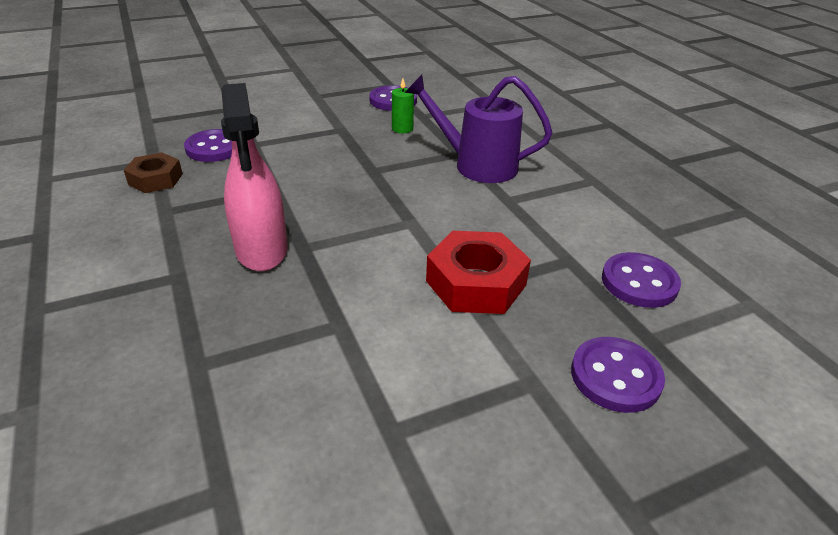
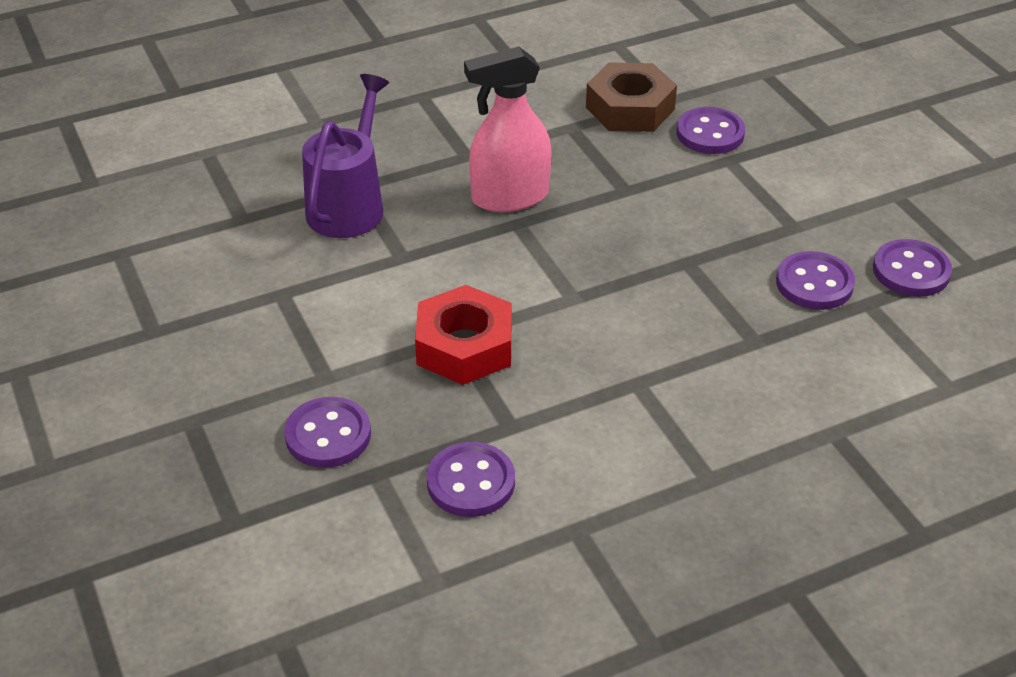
camera: 90 degrees right, 5 degrees up
brown nut [124,152,183,193] -> brown nut [586,63,677,132], size x1.57
green candle [392,79,414,133] -> purple button [776,251,855,310]
purple watering can [405,75,553,183] -> purple watering can moved to [302,74,389,238]

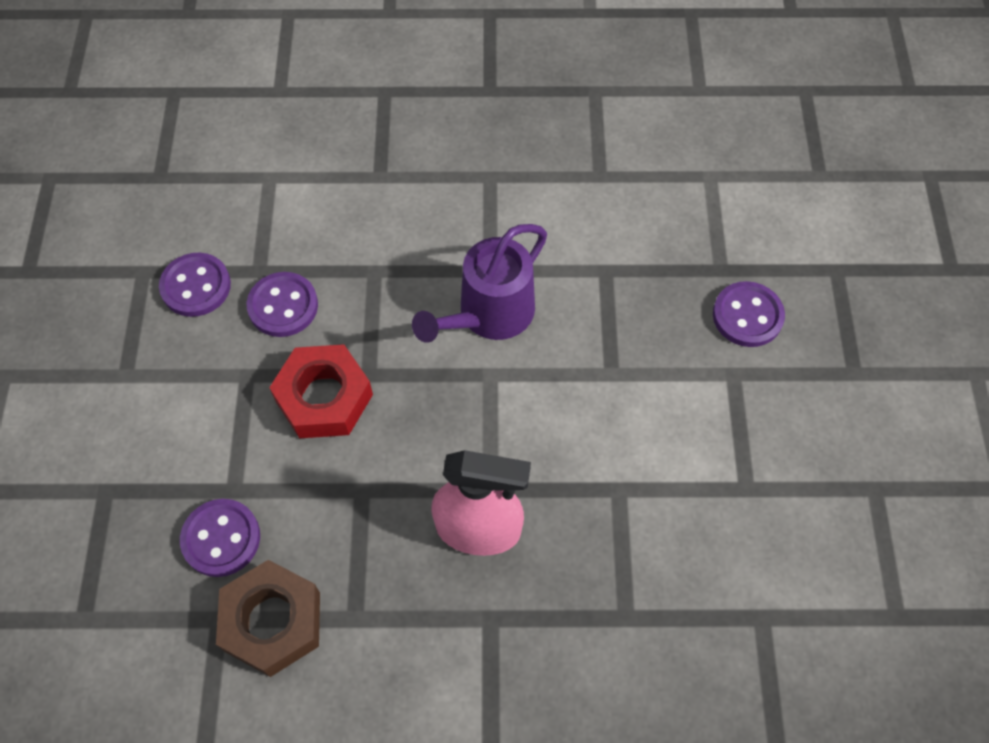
camera: 155 degrees left, 20 degrees up
purple watering can [302,74,389,238] -> purple watering can moved to [412,224,547,343]
red nut [415,285,512,385] -> red nut moved to [269,344,373,438]
purple button [427,442,515,517] -> none

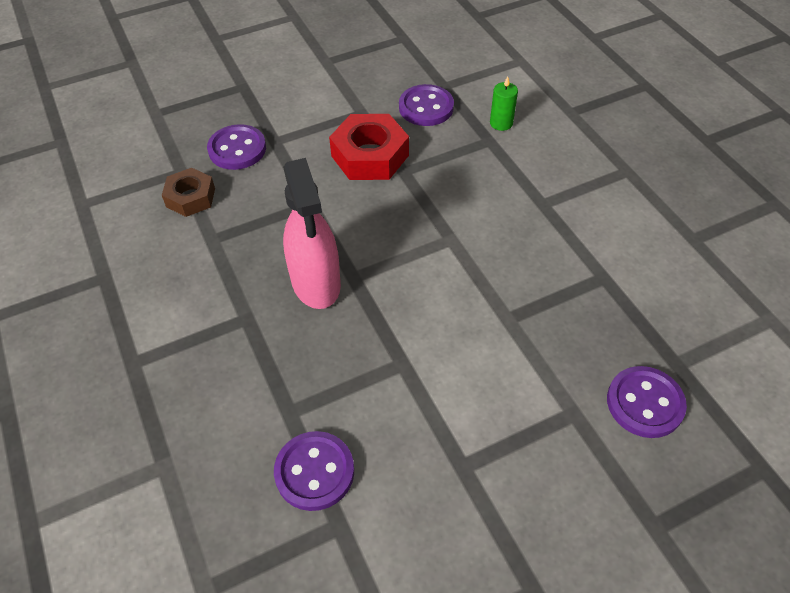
camera: 65 degrees right, 10 degrees down
purple button [159,253,231,317] -> purple button moved to [274,431,354,511]
brown nut [216,560,320,677] -> brown nut [162,168,215,217], size x0.64
purple watering can [412,224,547,343] -> none
none -> green candle [490,76,518,131]

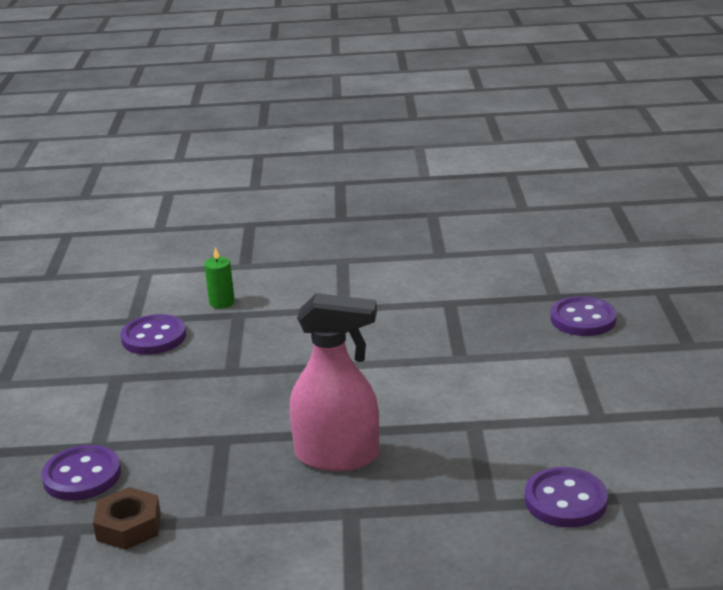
camera: 65 degrees left, 25 degrees down
red nut [329,114,409,180] -> none

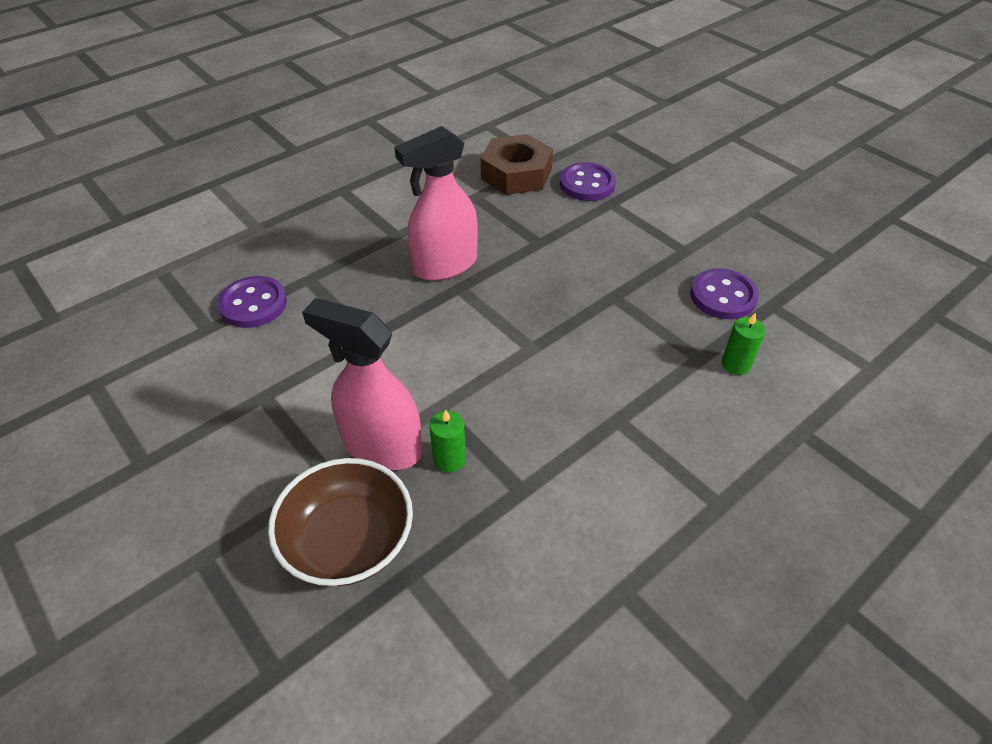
camera: 140 degrees right, 20 degrees up
brown nut [93,487,161,550] -> brown nut [481,134,553,195], size x1.57
purple button [551,296,617,336] -> brown bowl [268,458,413,586]
none -> pink spray bottle [302,298,422,470]
none -> green candle [430,409,466,472]

